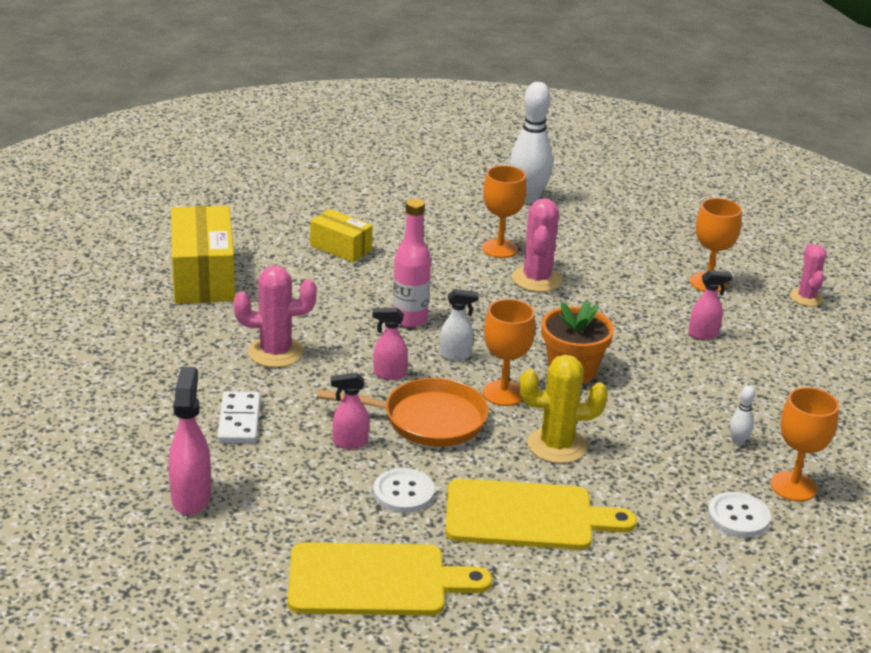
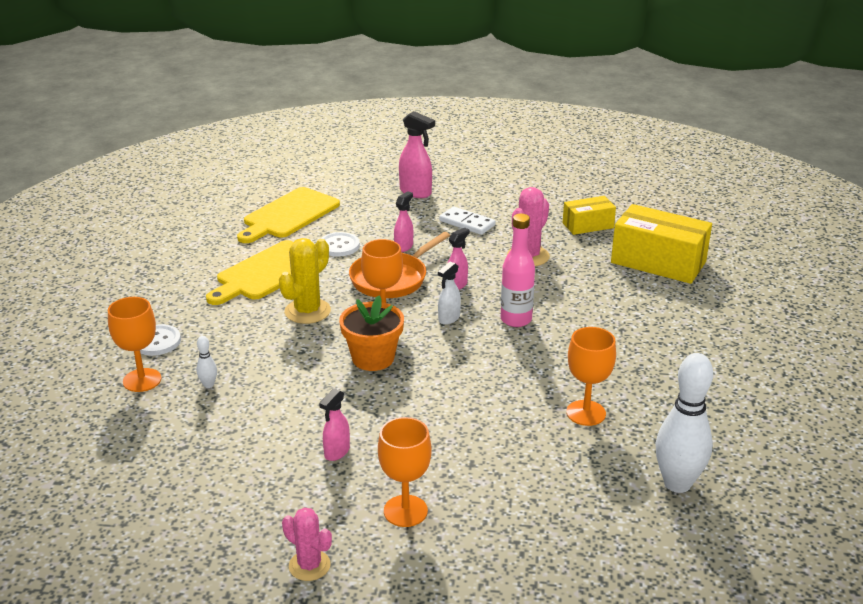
camera: 130 degrees right, 0 degrees up
yellow box [310,209,373,262] -> yellow box moved to [563,196,616,235]
pink cactus [512,198,562,292] -> none

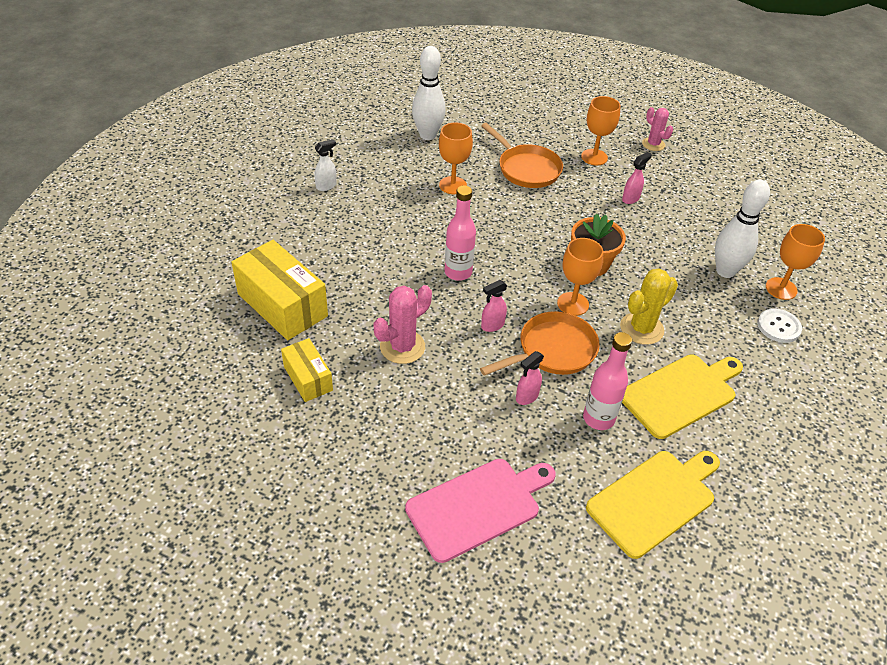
camera: 165 degrees left, 15 degrees up
white bowling pin [196,336,217,388] -> white bowling pin [715,179,770,278], size x2.37
white button [321,232,360,256] -> pink bottle [583,332,632,430]
pink spray bottle [399,111,435,198] -> pink cutting board [405,459,555,563]
white spray bottle [438,262,461,325] -> white spray bottle moved to [315,139,337,191]
white domino [439,206,496,235] -> none
yellow box [563,196,616,235] -> yellow box turned 60 degrees clockwise [281,338,333,402]
none -> orange pan [481,123,563,188]

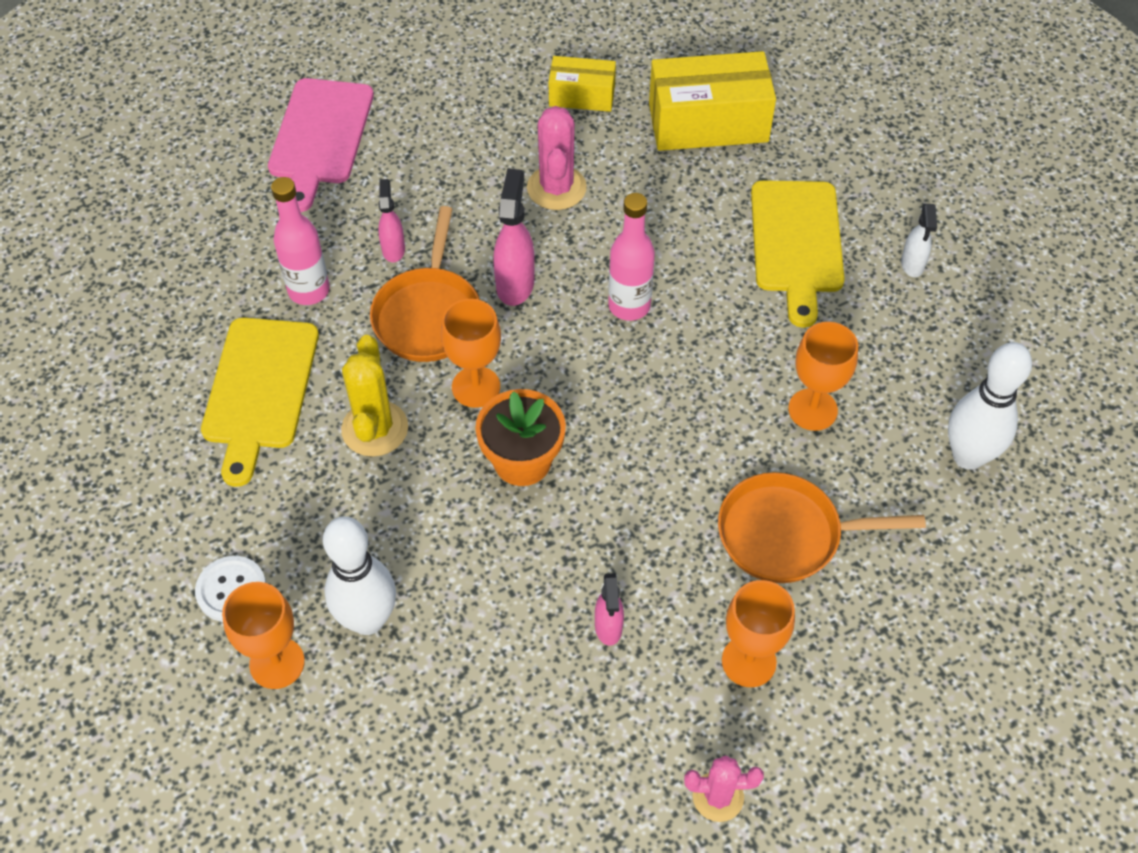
camera: 130 degrees right, 10 degrees up
pink spray bottle [481,280,507,332] -> pink spray bottle [493,168,535,306], size x1.60
yellow cutting board [586,451,720,559] -> yellow cutting board moved to [751,180,845,328]

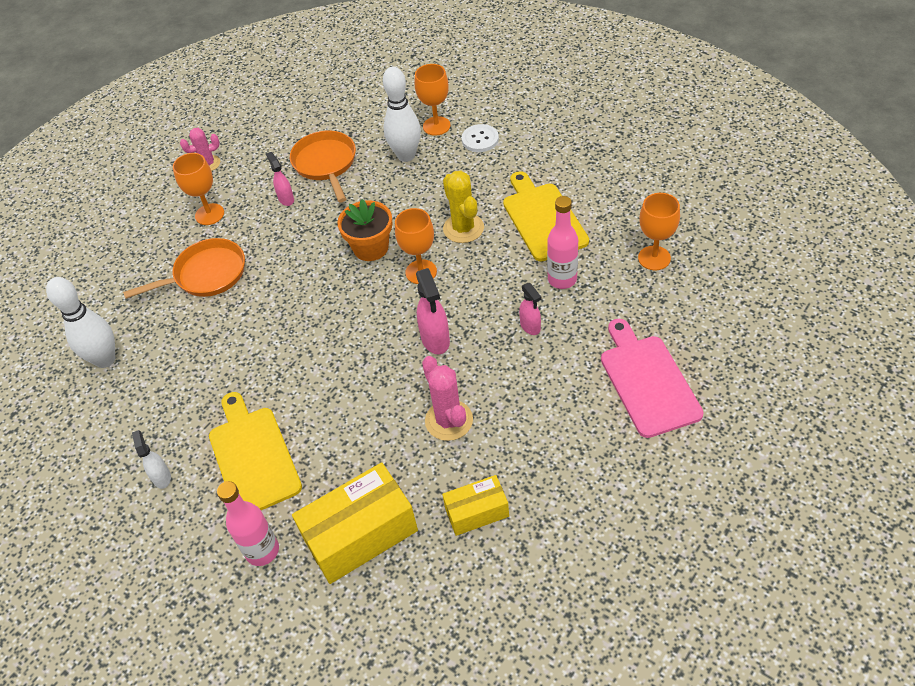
camera: 160 degrees right, 5 degrees down
orange pan [370,206,480,362] -> orange pan moved to [290,131,356,202]
pink bottle [608,193,655,321] -> pink bottle moved to [217,481,279,566]
orange goblet [788,322,858,431] -> orange goblet moved to [638,193,680,270]

